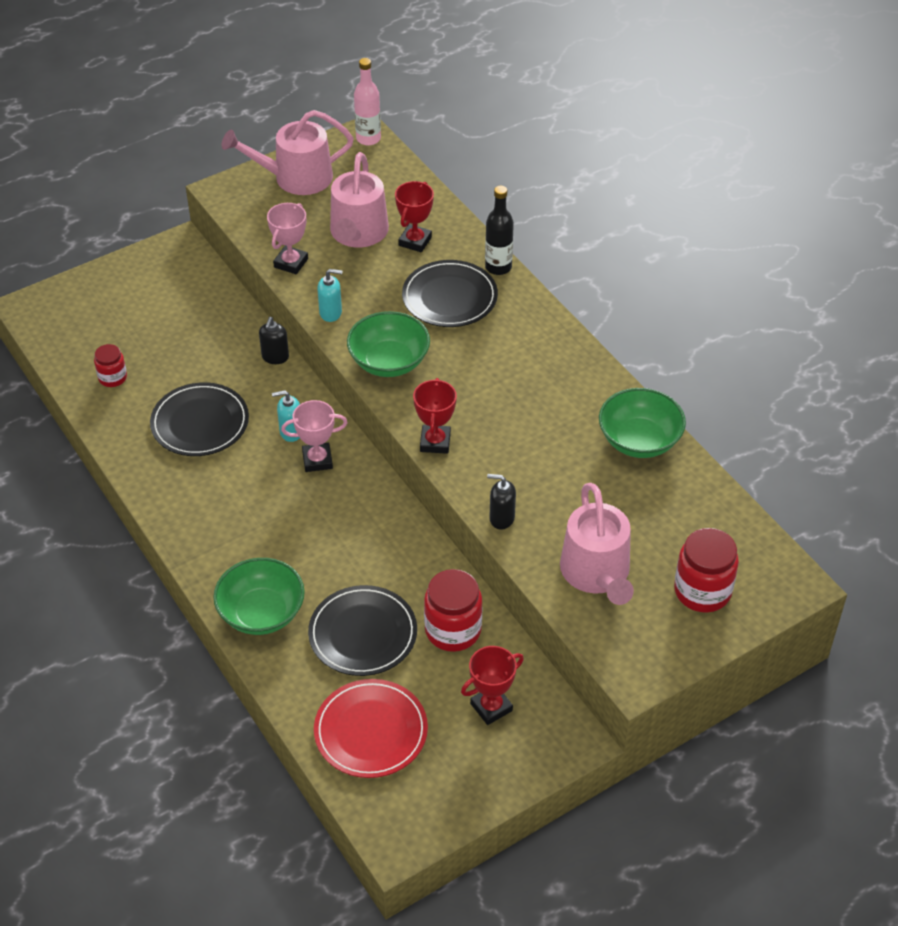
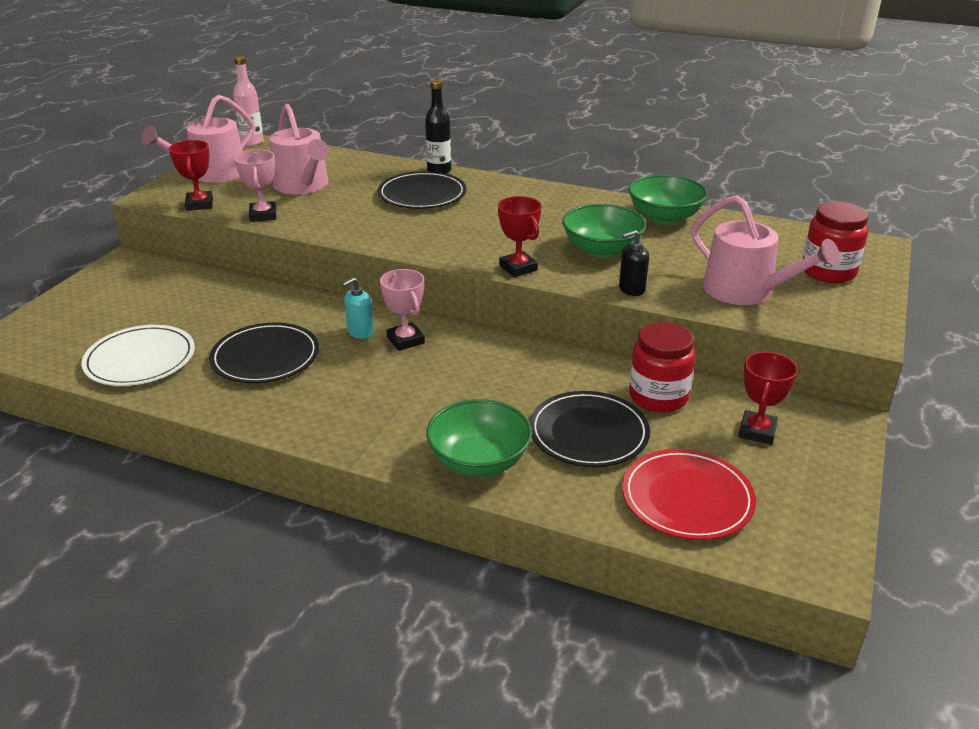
camera: 35 degrees left, 15 degrees down
red jar [94,344,127,387] -> white plate [82,325,195,386]
black soap dispenser [259,317,289,364] -> none
pink trophy [281,400,348,472] -> pink trophy turned 75 degrees counterclockwise [380,269,425,351]
turquoise soap dispenser [317,269,343,322] -> none
green bowl [347,311,430,377] -> green bowl moved to [562,204,646,257]
red trophy [395,181,434,252] -> red trophy moved to [169,140,213,211]

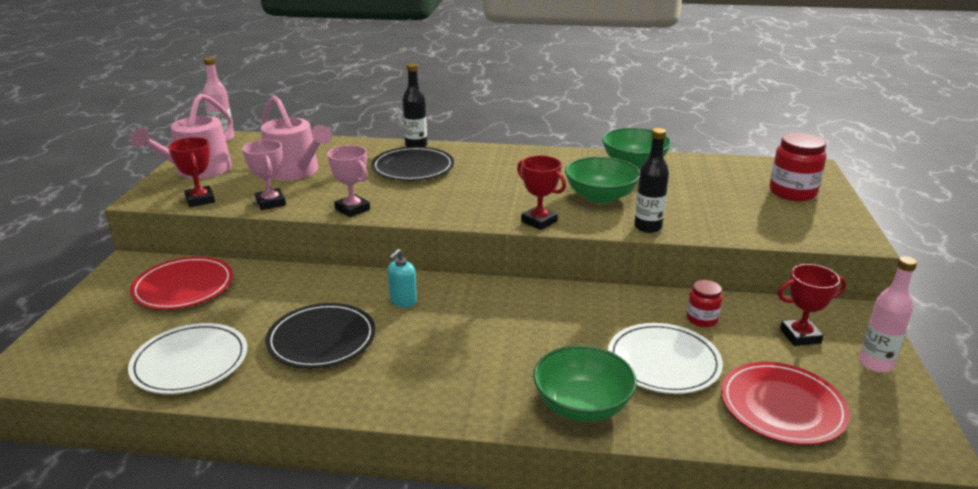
camera: 15 degrees left, 5 degrees down
pink trophy [380,269,425,351] -> pink trophy moved to [327,145,370,217]
black plate [529,391,650,467] -> white plate [608,323,723,394]
black soap dispenser [619,230,649,296] -> black bottle [634,128,669,233]
red jar [629,322,695,413] -> red jar [687,280,723,327], size x0.58
pink watering can [692,195,840,305] -> none
red trophy [739,352,798,445] -> red trophy turned 75 degrees clockwise [778,264,846,346]
none -> red plate [130,256,233,310]
none -> pink bottle [859,256,917,372]

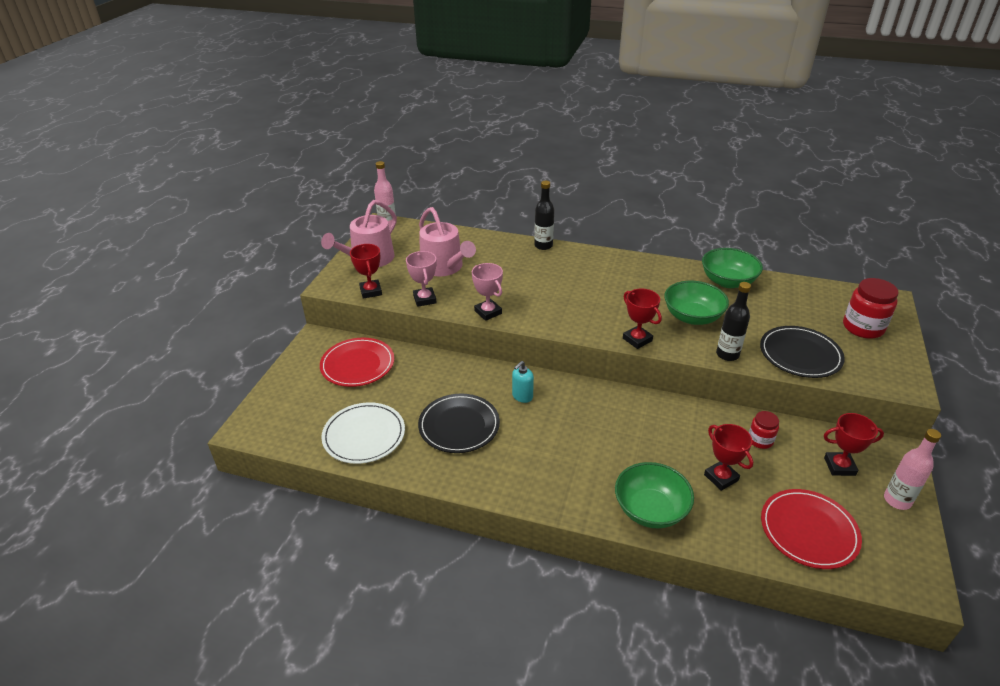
camera: 10 degrees right, 10 degrees up
black plate [371,147,454,181] -> black plate moved to [760,326,845,378]
white plate [608,323,723,394] -> red trophy [704,424,753,491]

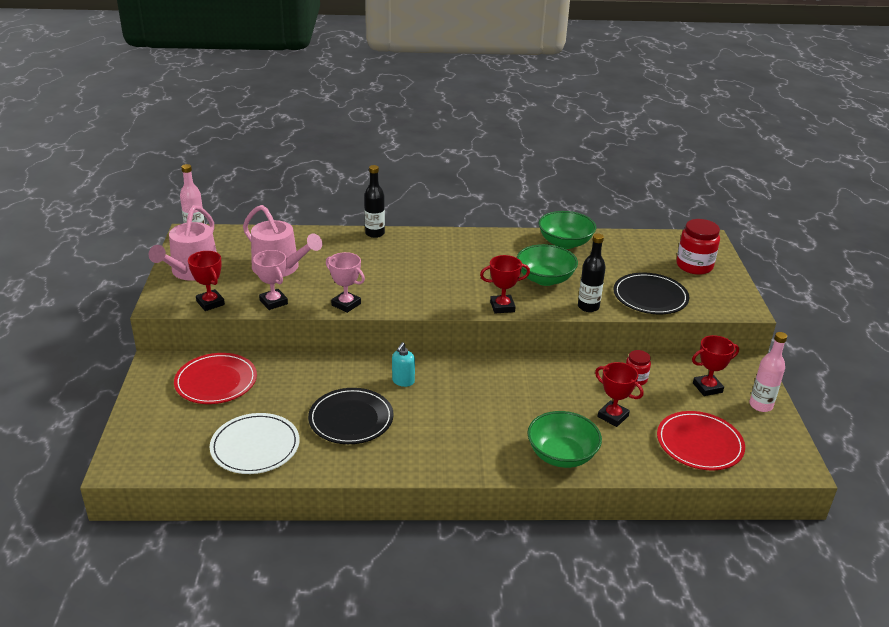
camera: 20 degrees left, 5 degrees down
red trophy [623,289,662,349] -> red trophy turned 45 degrees counterclockwise [480,255,530,313]

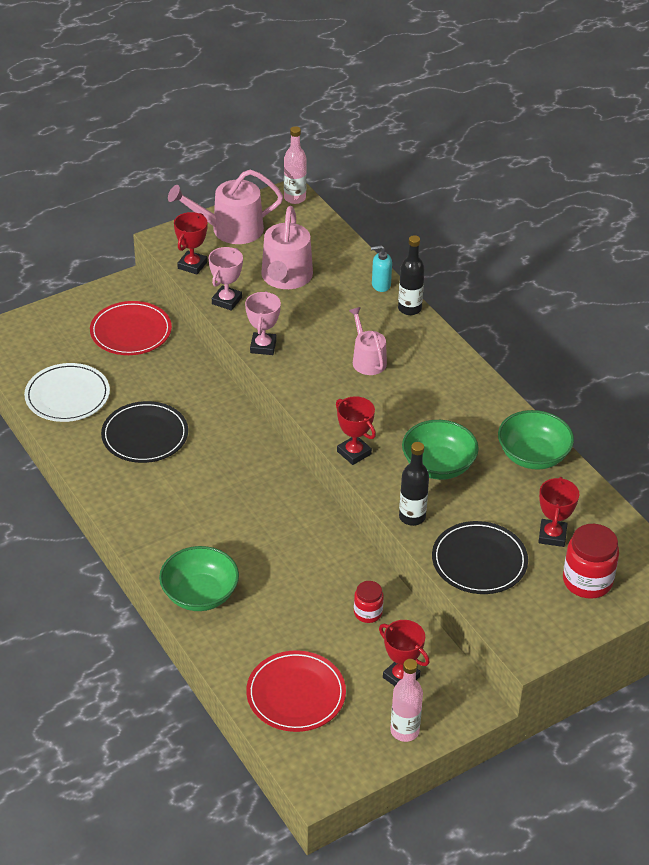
camera: 60 degrees right, 10 degrees up
turquoise soap dispenser [392,342,415,387] -> turquoise soap dispenser moved to [371,245,392,292]
red trophy [595,362,643,427] -> red trophy moved to [538,477,579,547]
none -> pink watering can [349,307,387,375]

